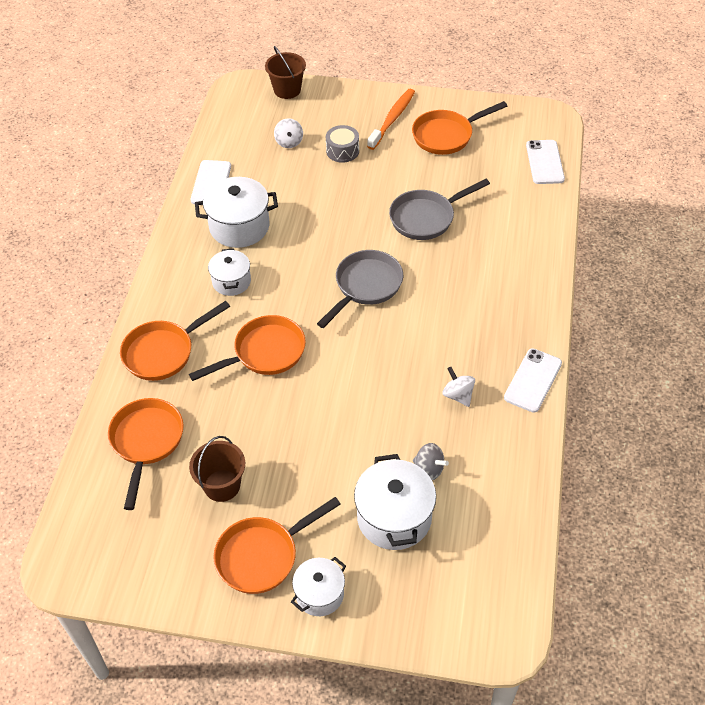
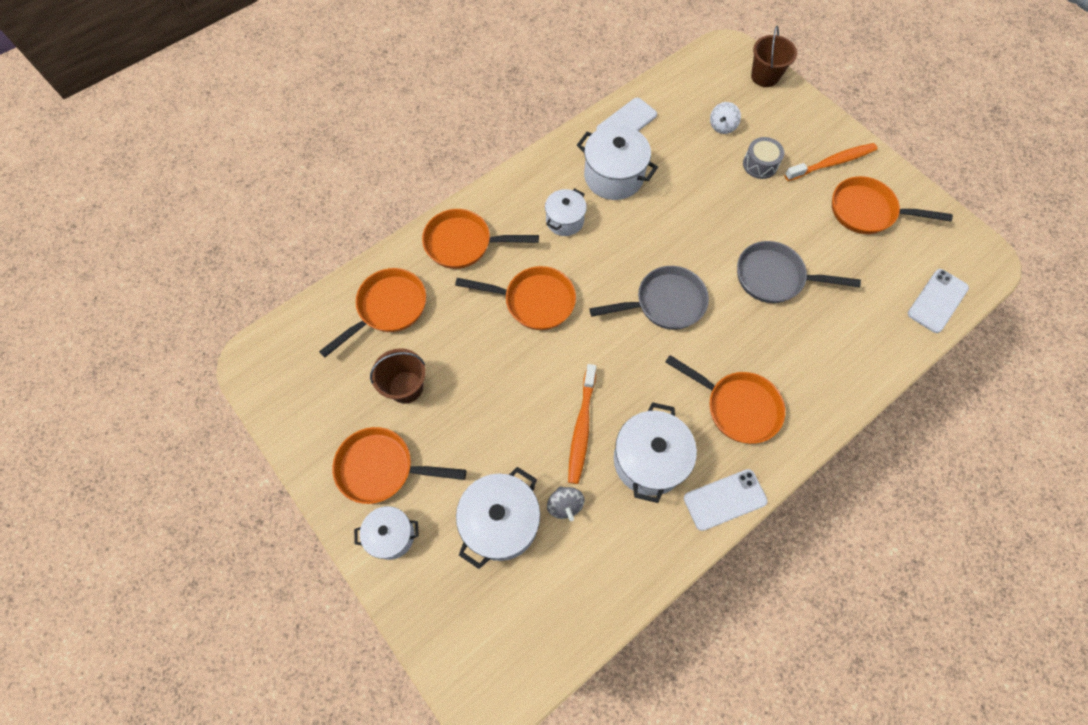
camera: 40 degrees right, 15 degrees up
white spinning top [443,367,475,407] -> white pot [614,402,697,503]
none -> orange toothbrush [568,364,596,484]
none -> orange pan [665,355,785,444]

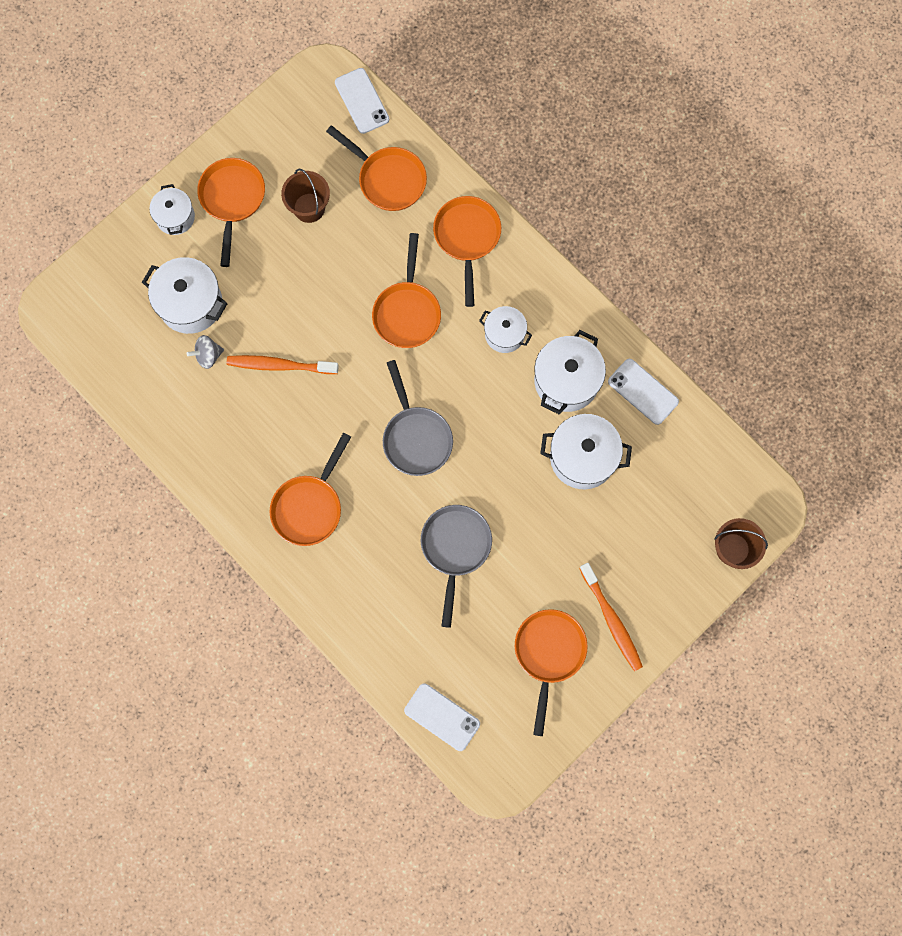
camera: 85 degrees right, 10 degrees up
white pot [614,402,697,503] -> white pot moved to [540,414,632,489]
white phone [684,469,768,531] -> white phone moved to [335,68,389,134]
white spinning top [710,102,741,134] -> none
grey drum [743,137,784,179] -> none

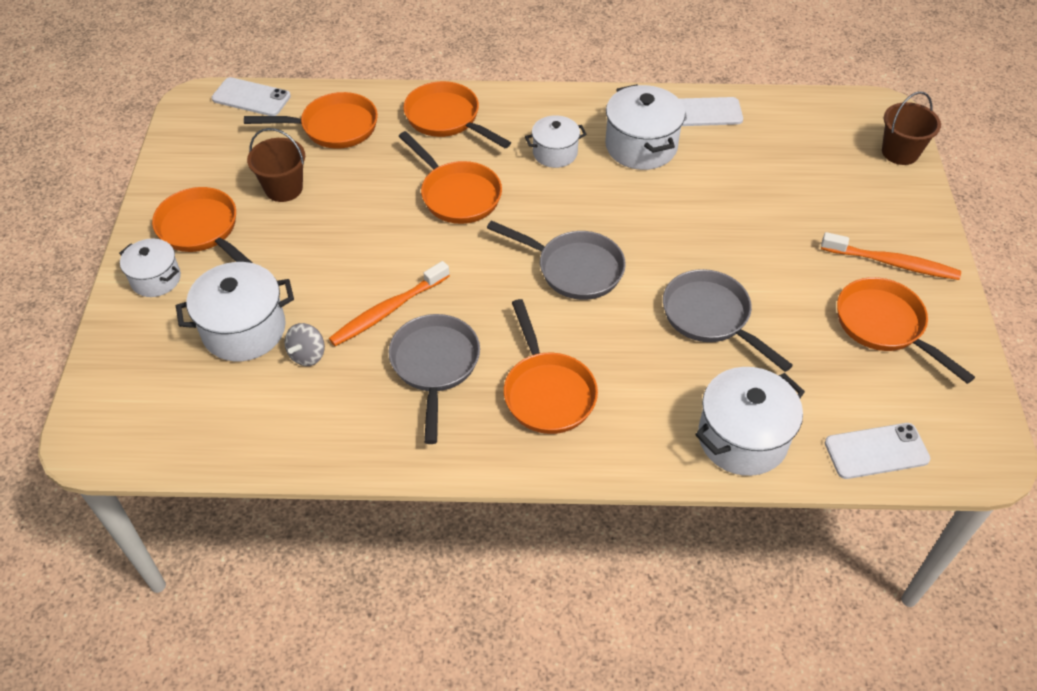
camera: 45 degrees left, 25 degrees down
white pot [540,414,632,489] -> white pot moved to [695,367,805,476]
none -> grey pan [389,314,480,444]

